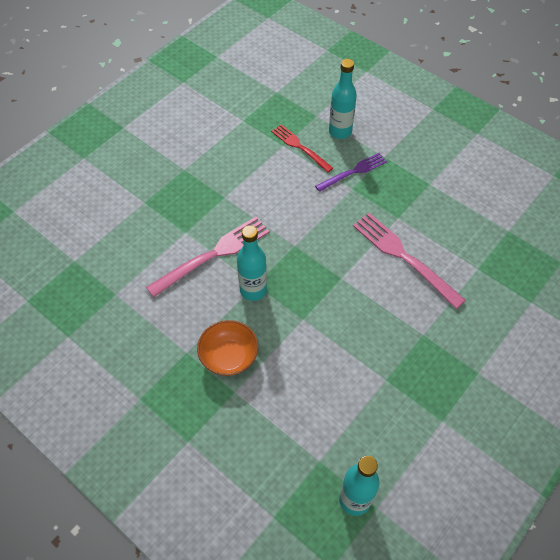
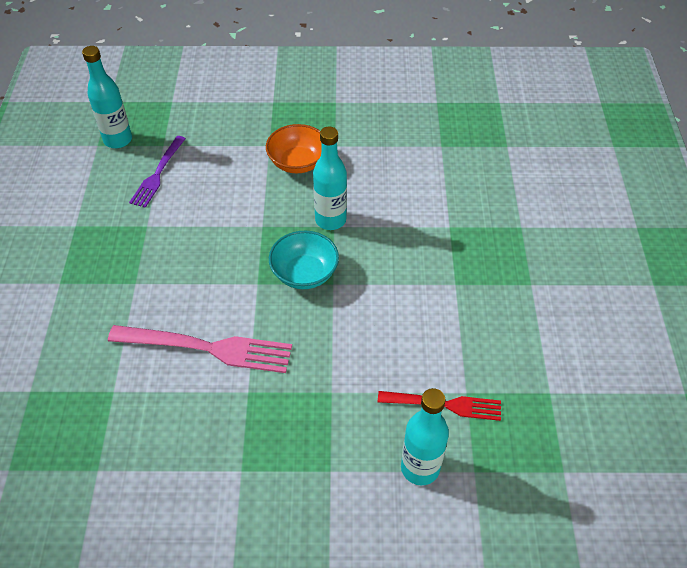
camera: 140 degrees right, 5 degrees down
pink fork [146,217,270,297] -> none
purple fork [315,153,387,192] -> purple fork moved to [129,136,186,208]
none -> turquoise bowl [269,231,339,289]

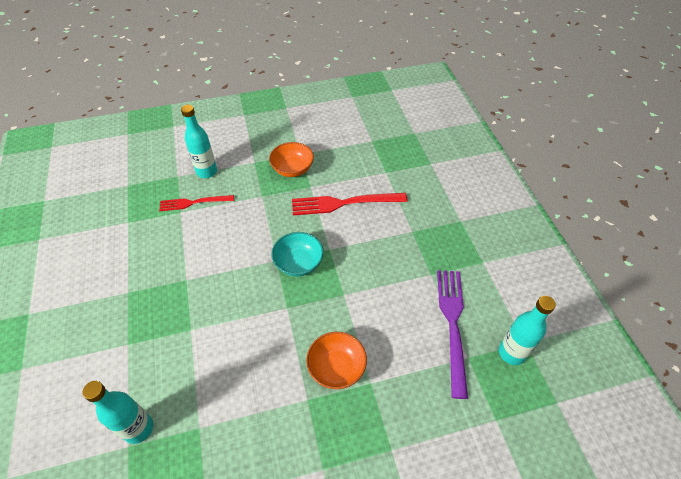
camera: 165 degrees right, 0 degrees up
pink fork [108,325,292,373] -> red fork [292,193,408,215]
purple fork [129,136,186,208] -> purple fork [437,270,468,399], size x1.57
turquoise bottle [313,127,347,230] -> turquoise bottle moved to [82,381,153,444]
none -> orange bowl [269,142,314,177]

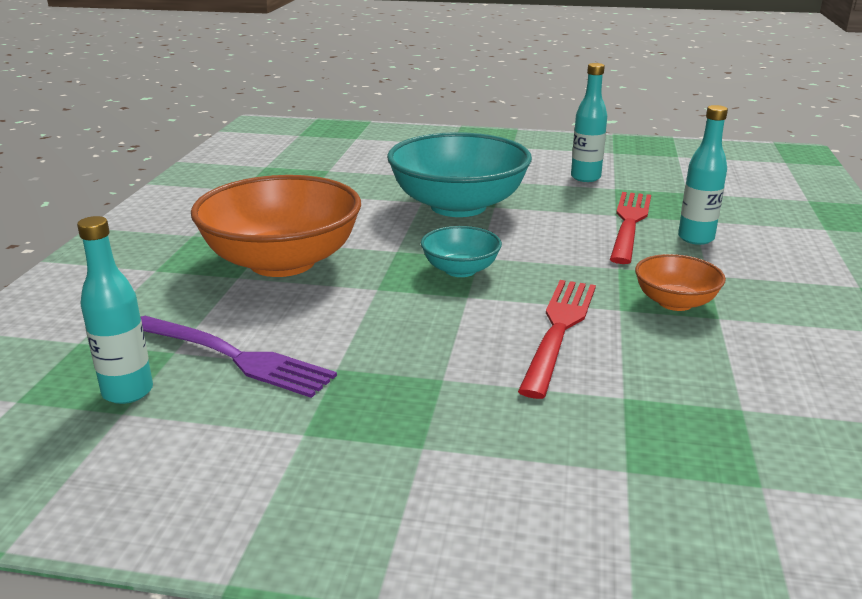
camera: 115 degrees right, 25 degrees down
turquoise bottle [82,381,153,444] -> turquoise bottle moved to [571,63,607,182]
red fork [159,195,234,211] -> red fork [610,192,651,264], size x1.57
orange bowl [306,332,367,389] -> orange bowl [191,175,361,277], size x2.07
none -> turquoise bowl [387,132,532,217]

